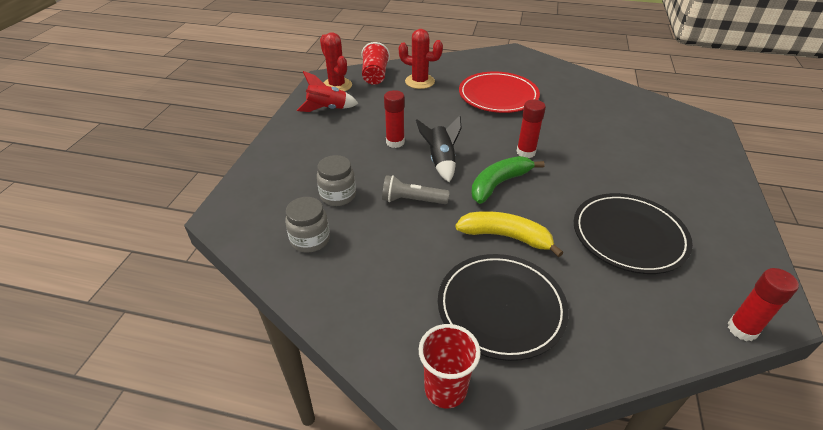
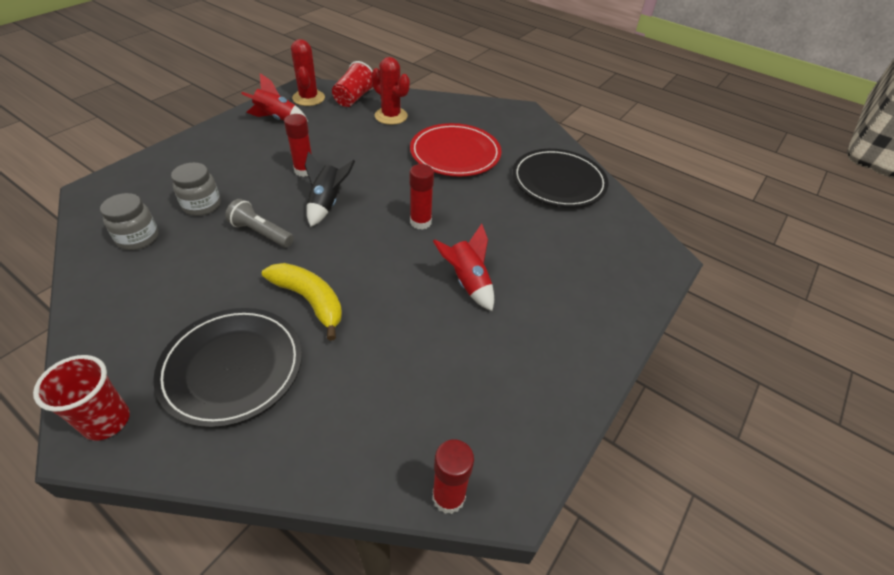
camera: 20 degrees right, 5 degrees up
green banana [471,156,545,204] -> none
black plate [574,193,693,274] -> black plate moved to [512,149,609,207]
none -> red rocket [433,224,494,311]

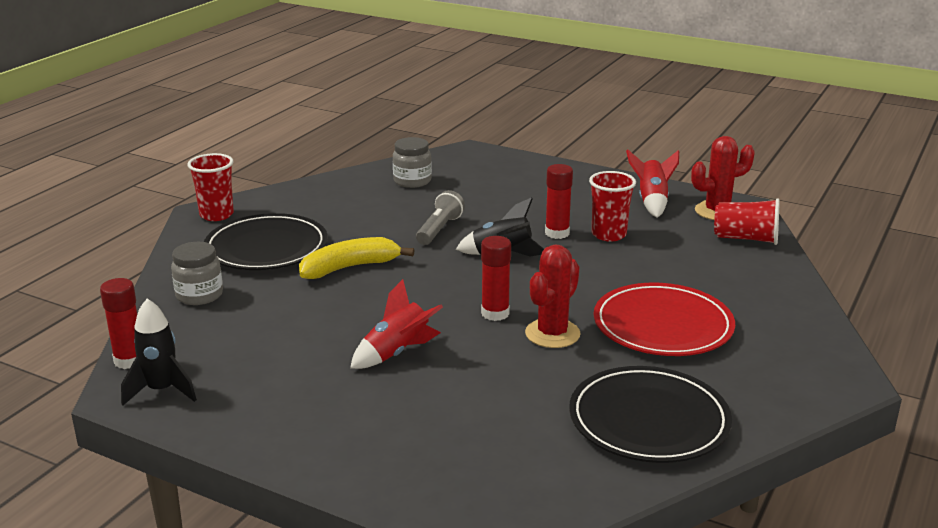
camera: 85 degrees right, 20 degrees down
grey jar [171,162,221,216] -> grey jar moved to [171,242,223,305]
yellow banana [262,263,342,341] -> yellow banana turned 150 degrees counterclockwise [299,237,415,279]
red cactus [371,57,410,125] -> red cactus moved to [525,245,581,348]
none -> black rocket [121,299,197,406]
none -> red cup [589,171,636,242]

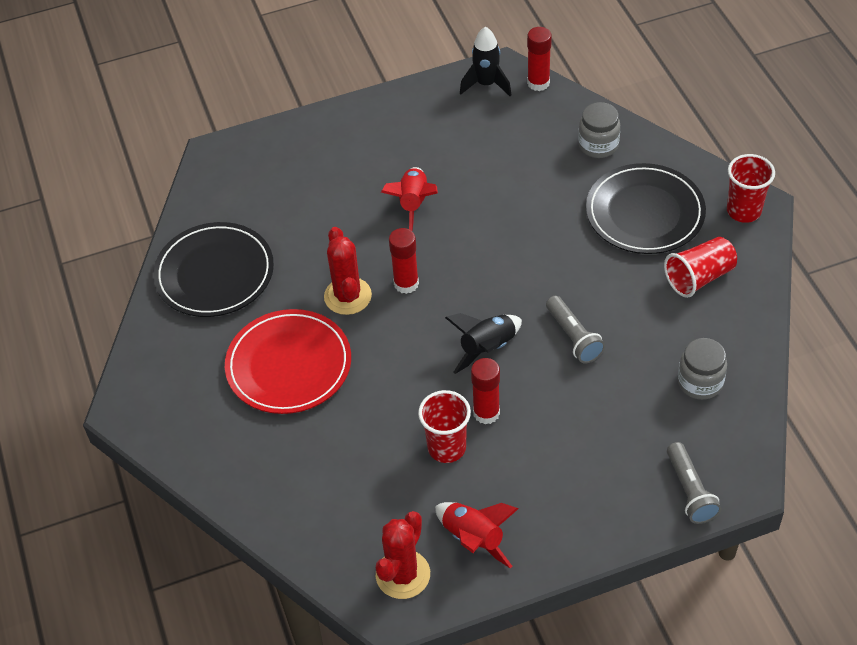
camera: 135 degrees right, 25 degrees up
yellow banana [299,237,415,279] -> none
red cup [714,198,780,245] -> red cup moved to [664,237,737,298]
none -> grey flashlight [667,442,721,524]

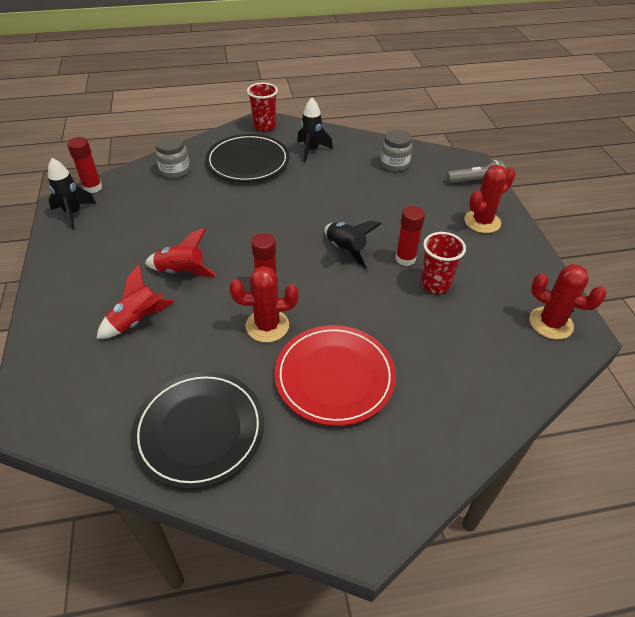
camera: 85 degrees left, 5 degrees down
red rocket [435,502,519,569] -> red rocket moved to [96,264,174,339]
grey flashlight [546,296,605,363] -> none
red cup [664,237,737,298] -> black rocket [297,98,333,162]
none -> red cactus [464,165,516,233]

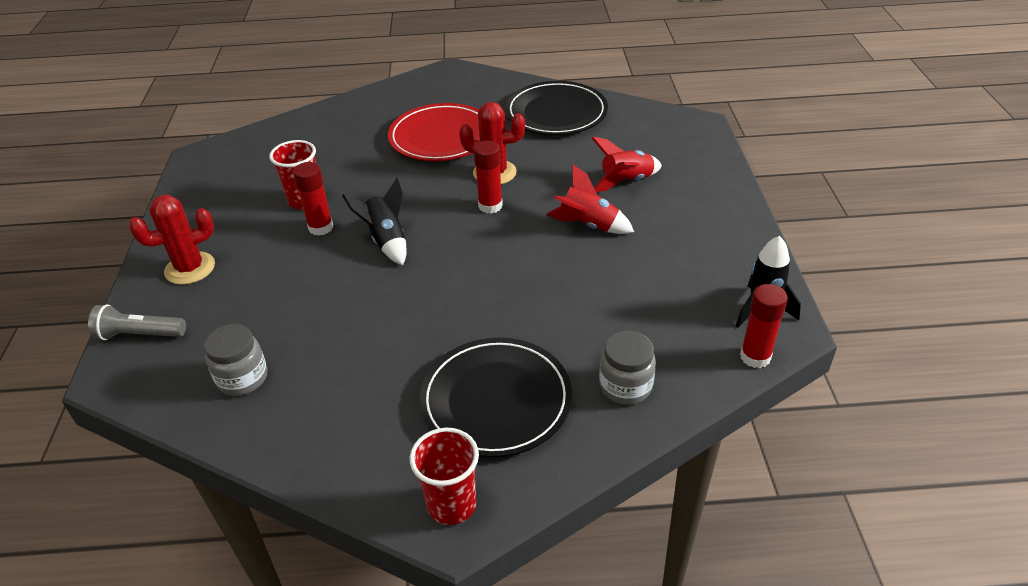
camera: 170 degrees left, 5 degrees down
black rocket [297,98,333,162] -> none
red cactus [529,264,607,340] -> none

